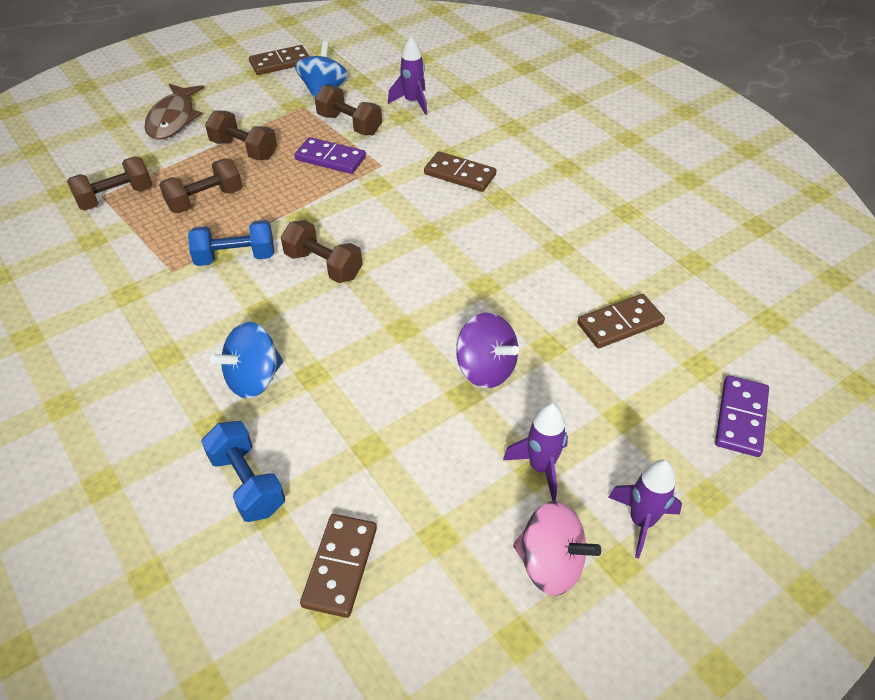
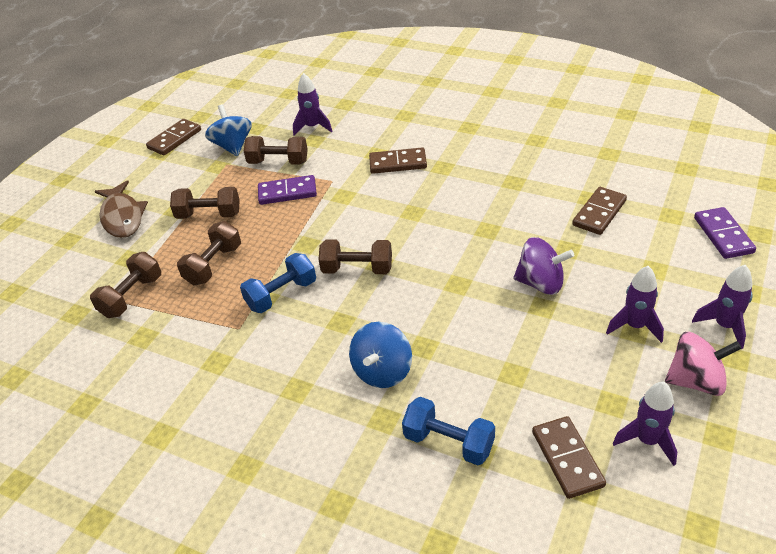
camera: 25 degrees left, 5 degrees down
none -> purple rocket [613,382,677,466]

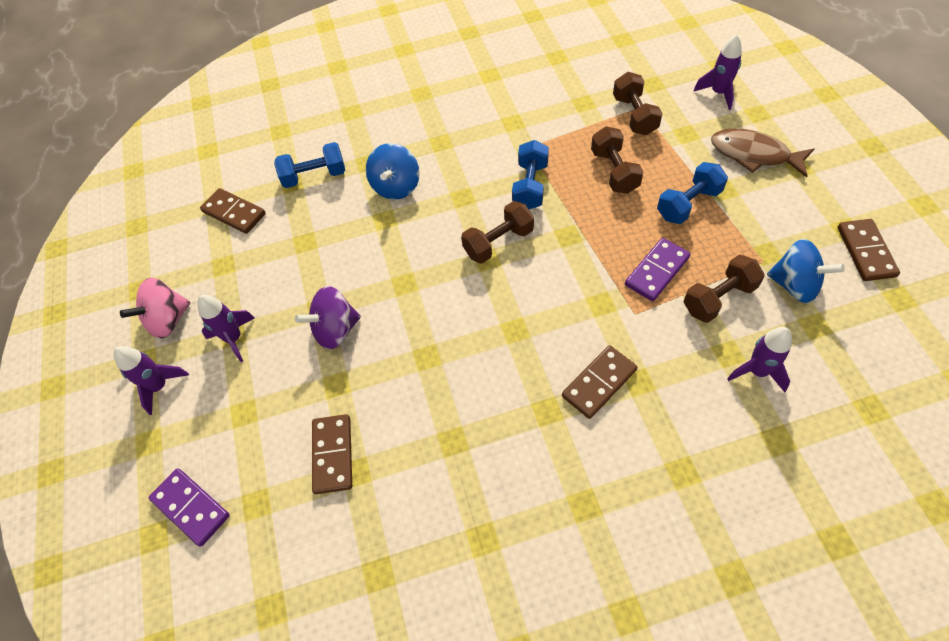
camera: 140 degrees right, 15 degrees up
brown dumbbell [170,187,240,219] -> blue dumbbell [657,162,728,224]
blue spinning top [349,322,412,388] -> blue spinning top turned 150 degrees counterclockwise [366,143,420,200]
purple rocket [613,382,677,466] -> purple rocket moved to [693,35,742,110]

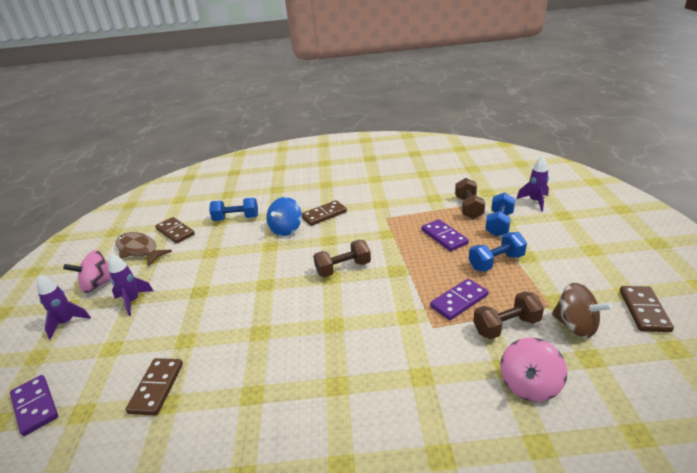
camera: 10 degrees right, 25 degrees down
purple spinning top [295,286,361,350] -> none
blue dumbbell [512,140,549,209] -> blue dumbbell moved to [485,193,515,237]
brown domino [562,345,637,419] -> brown domino moved to [302,200,347,226]
brown dumbbell [591,126,644,194] -> purple domino [422,219,469,251]
brown fish [711,129,814,178] -> brown fish moved to [116,232,172,266]
purple rocket [727,327,792,392] -> pink spinning top [500,338,567,402]
blue spinning top [767,239,845,303] -> brown spinning top [552,283,613,338]

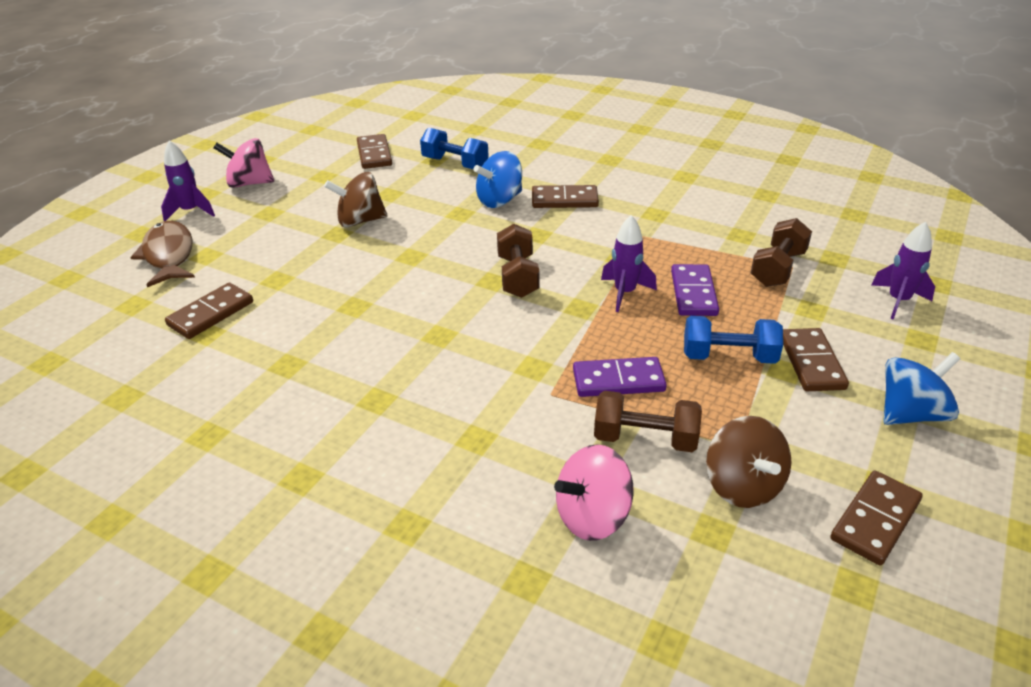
camera: 30 degrees right, 5 degrees up
purple domino [10,375,58,436] -> none
purple rocket [108,253,154,316] -> purple rocket moved to [601,215,657,312]
brown fish [116,232,172,266] -> brown fish moved to [130,221,195,287]
brown dumbbell [313,240,371,277] -> brown dumbbell turned 75 degrees clockwise [497,224,539,298]
blue dumbbell [485,193,515,237] -> none
none -> brown spinning top [324,172,387,227]
none -> brown domino [783,328,849,391]
none -> blue spinning top [883,352,960,425]

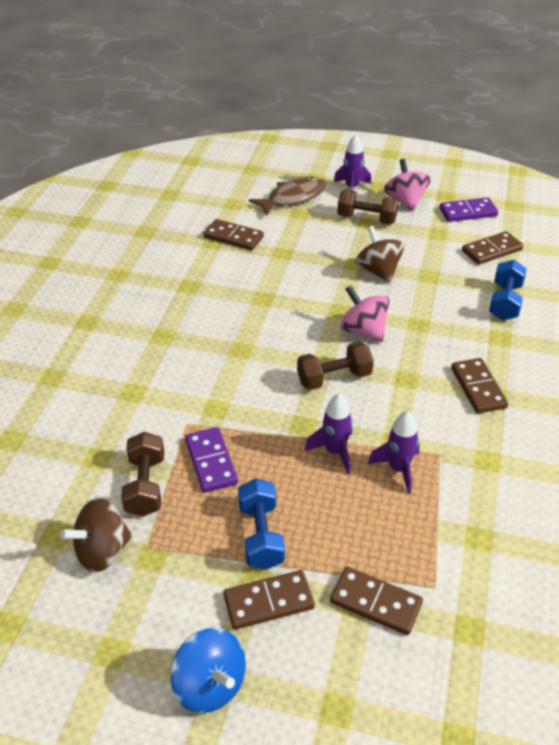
camera: 75 degrees right, 5 degrees up
blue spinning top [473,151,522,208] -> none
pink spinning top [554,444,633,541] -> pink spinning top moved to [340,285,390,342]
purple domino [671,264,719,316] -> purple domino moved to [439,197,498,222]
brown dumbbell [751,218,812,287] -> brown dumbbell moved to [337,190,399,224]
brown domino [830,471,923,565] -> brown domino moved to [330,567,423,635]
purple rocket [871,221,935,320] -> purple rocket moved to [368,411,420,494]

